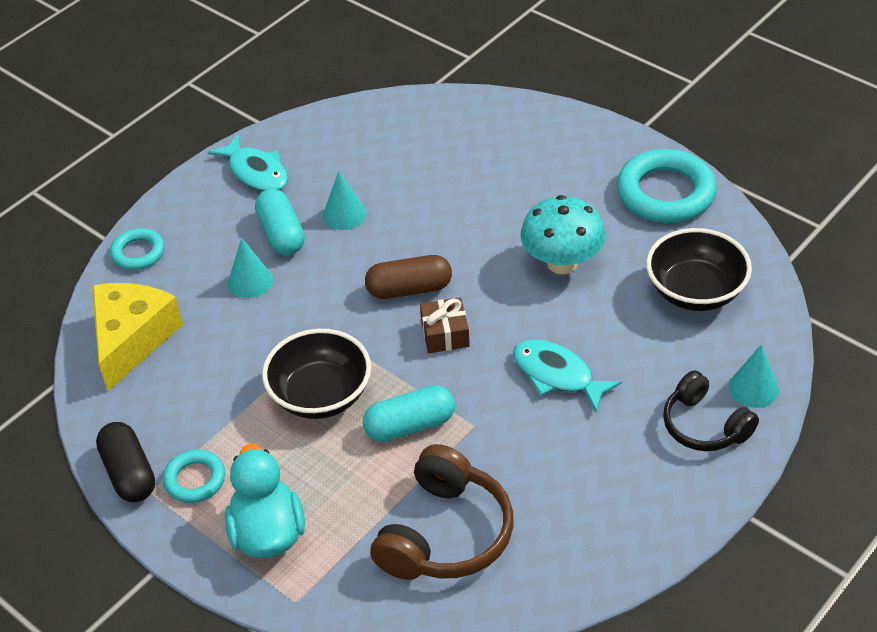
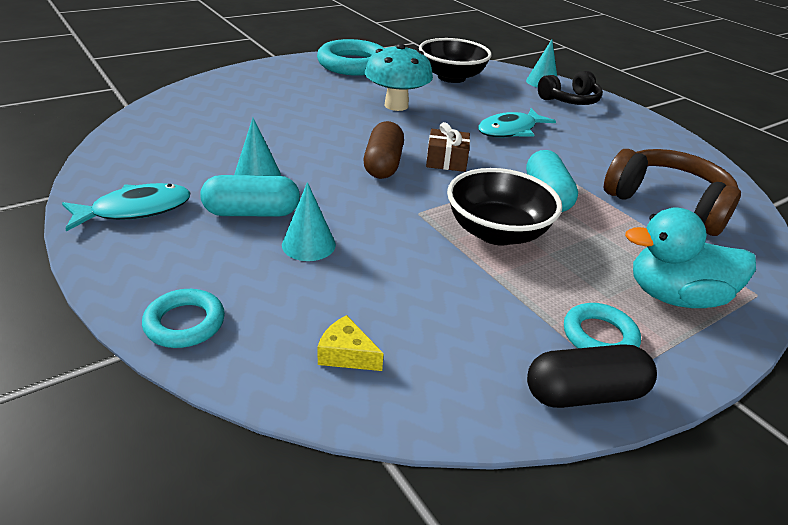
camera: 80 degrees left, 10 degrees down
yellow cheese [92,283,183,391] -> yellow cheese [317,315,384,371], size x0.43

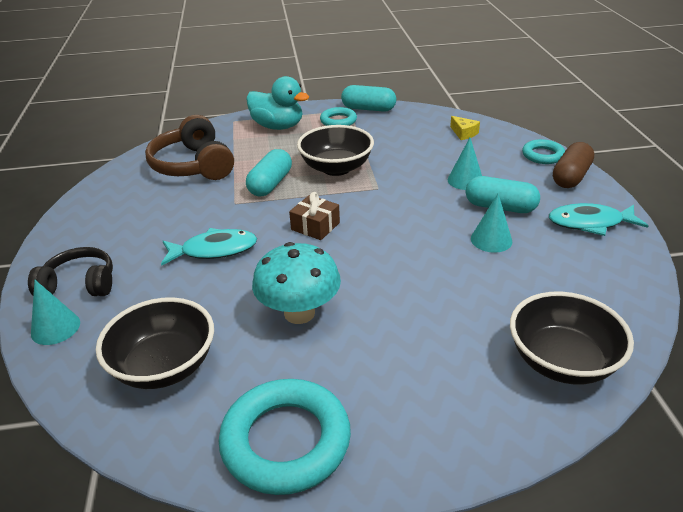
camera: 150 degrees left, 0 degrees up
brown capsule [364,121,404,179] -> brown capsule moved to [553,142,594,188]
black capsule [527,345,657,408] -> turquoise capsule [341,85,396,112]
none -> black bowl [510,292,634,384]

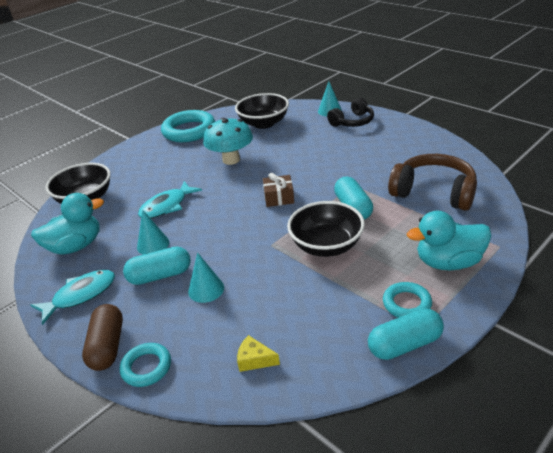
camera: 145 degrees right, 0 degrees up
turquoise fish [161,228,257,266] -> turquoise fish moved to [138,181,202,219]
none -> turquoise duck [31,193,104,255]

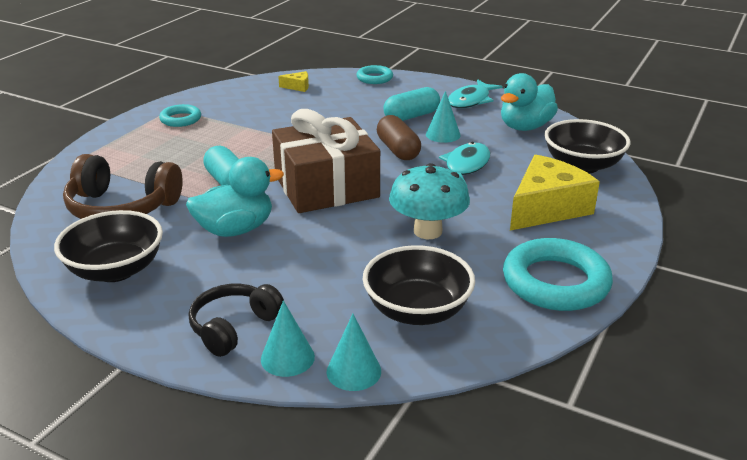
camera: 160 degrees right, 5 degrees down
brown capsule [82,304,123,371] -> brown capsule moved to [377,115,421,160]
turquoise cone [188,252,224,303] -> turquoise cone moved to [327,314,381,391]
brown gift [263,173,294,207] -> brown gift [272,109,380,213], size x2.32
black bowl [287,201,365,257] -> black bowl moved to [54,210,163,282]
turquoise capsule [368,309,444,360] -> none
turquoise duck [407,210,491,270] -> turquoise duck moved to [186,157,284,237]
none -> yellow cheese [510,155,600,230]

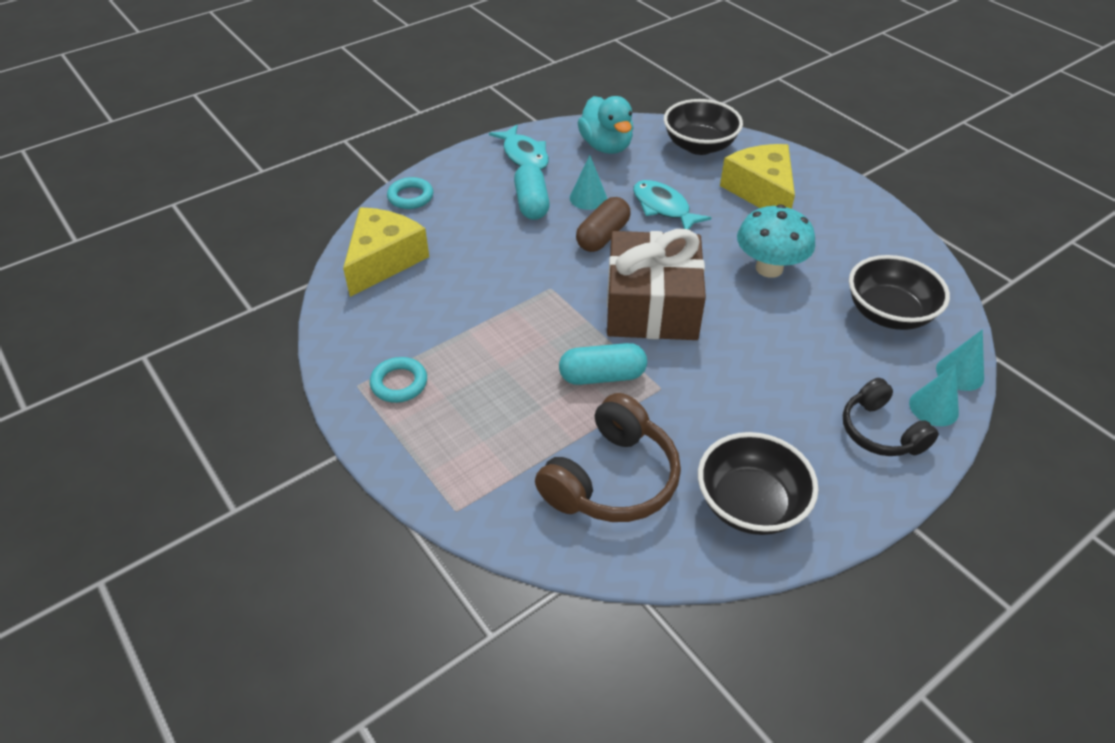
camera: 65 degrees left, 15 degrees up
turquoise duck [186,157,284,237] -> none
yellow cheese [278,71,309,92] -> yellow cheese [343,207,429,297], size x2.35
brown capsule [377,115,421,160] -> brown capsule turned 60 degrees counterclockwise [576,197,631,252]
turquoise ring [503,238,613,311] -> none

